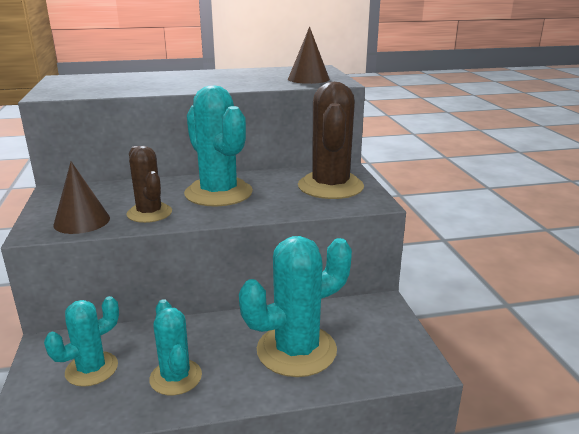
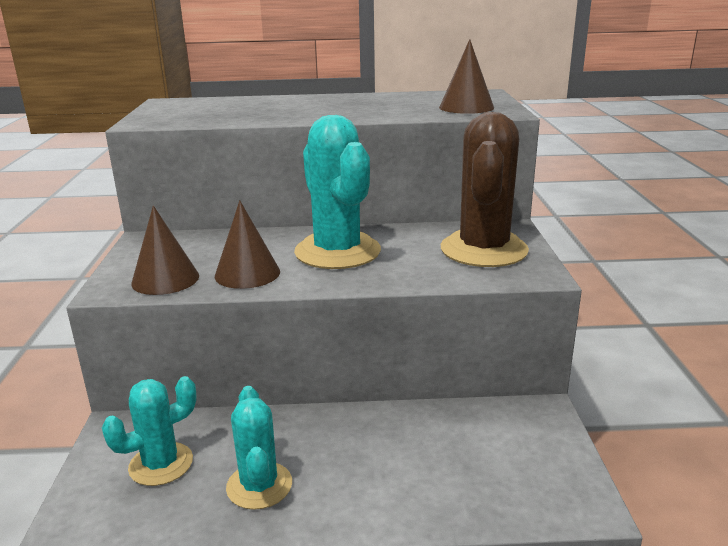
camera: 10 degrees right, 0 degrees up
brown cactus [126,146,172,223] -> brown cone [215,200,280,289]
turquoise cactus [239,236,352,377] -> none

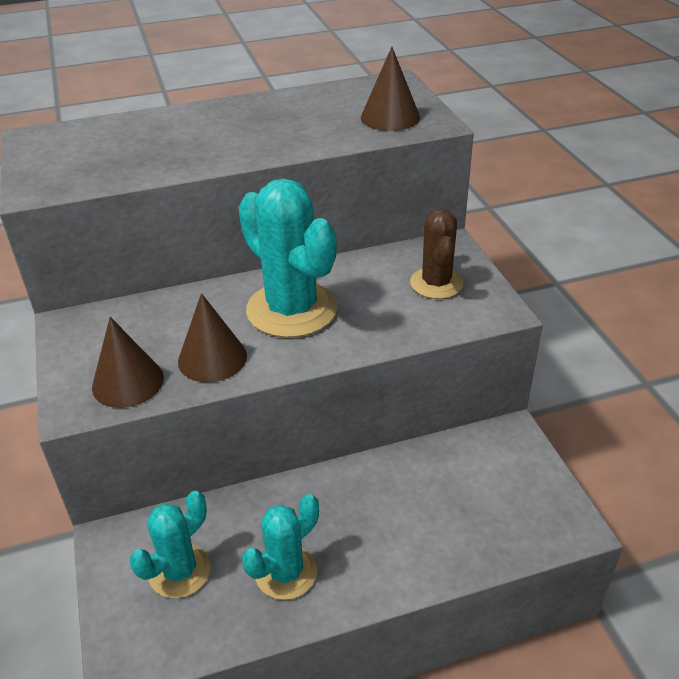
camera: 15 degrees left, 15 degrees up
turquoise cactus [226,386,292,510] -> turquoise cactus turned 75 degrees clockwise [242,494,319,600]
brown cactus [441,112,529,267] -> brown cactus [410,209,463,299], size x0.60

